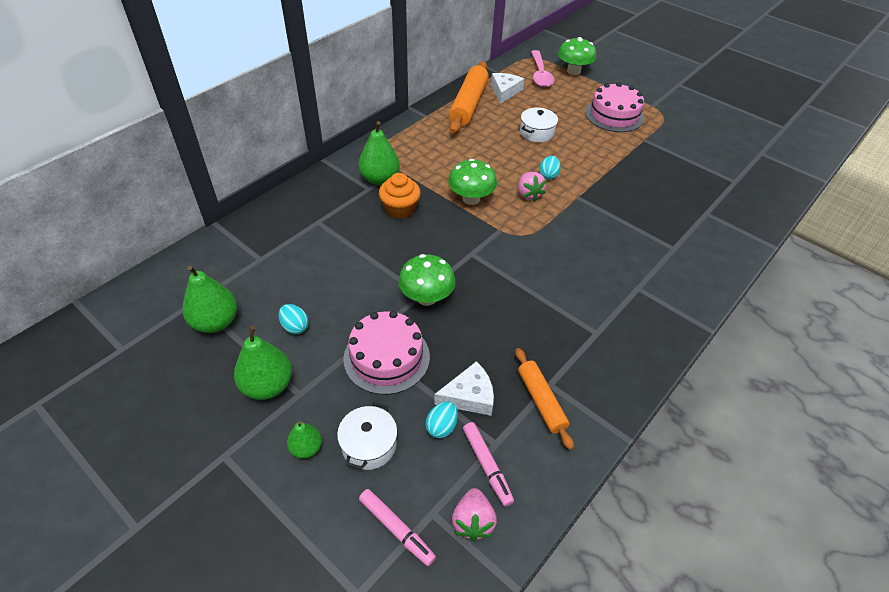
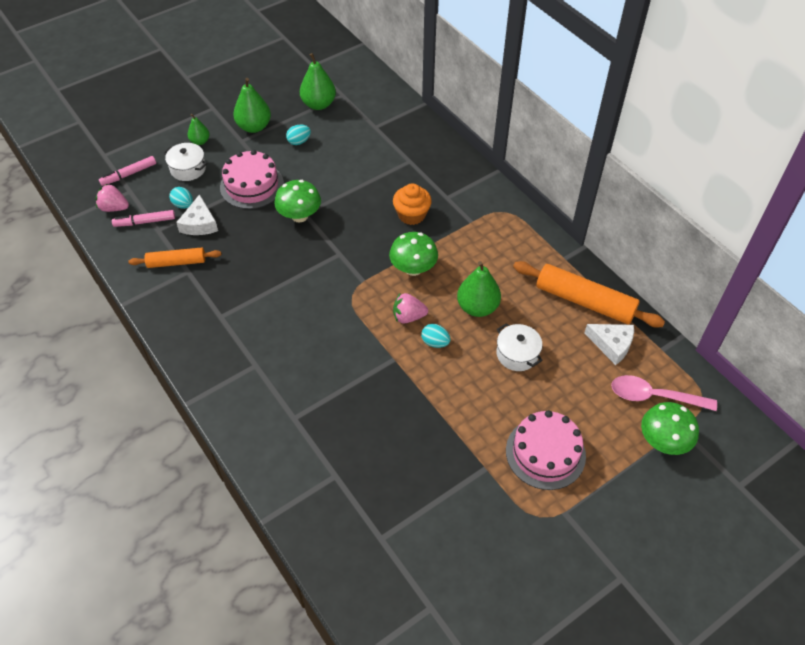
camera: 105 degrees right, 5 degrees up
green pear [359,121,400,185] -> green pear moved to [457,261,501,317]

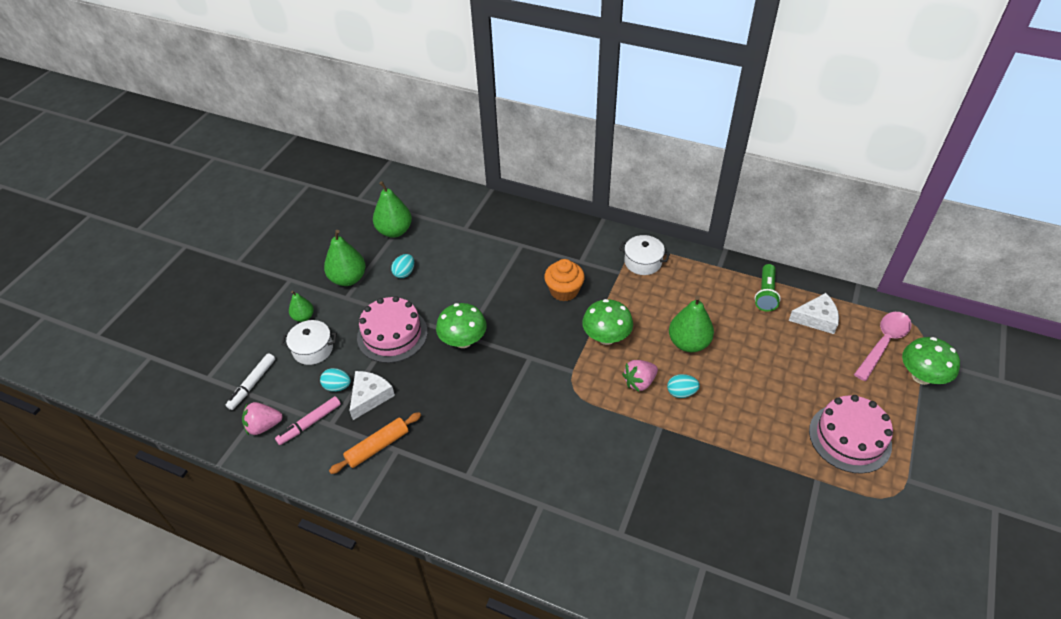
camera: 30 degrees left, 5 degrees down
pink marker [99,156,156,186] -> white marker [226,353,275,410]
white cheese [176,194,218,235] -> white cheese turned 120 degrees counterclockwise [350,371,395,420]
white pot [497,323,543,371] -> white pot moved to [619,235,670,275]
orange rolling pin [513,261,665,328] -> green flashlight [755,264,781,312]
pink spoon [611,375,717,411] -> pink spoon turned 150 degrees clockwise [854,312,912,381]

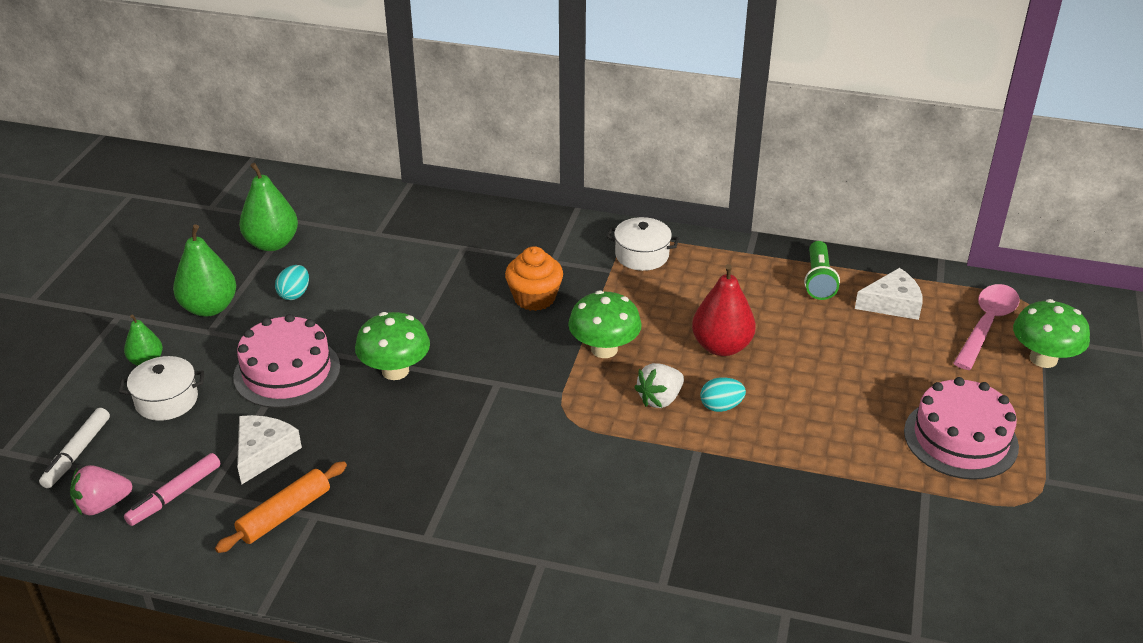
camera: 10 degrees left, 10 degrees down
turquoise egg [320,368,351,392] -> none
pink strawberry [622,360,658,392] -> white strawberry [634,363,684,408]
green pear [669,296,714,352] -> red pear [692,264,756,356]

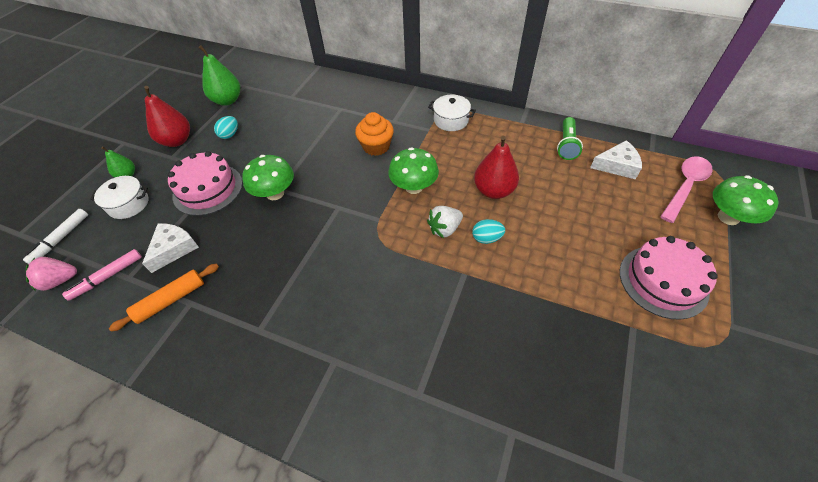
camera: 10 degrees right, 15 degrees up
green pear [173,224,236,317] -> red pear [144,86,190,147]

